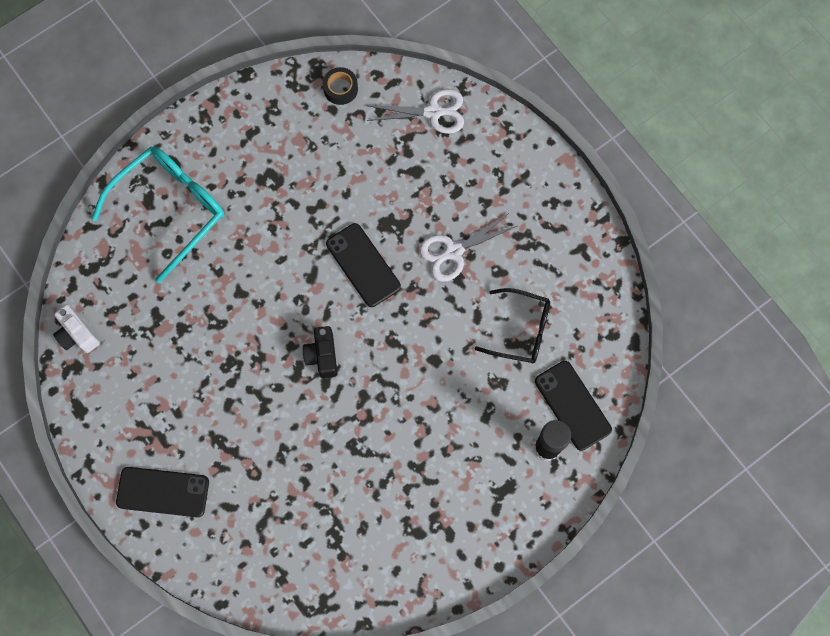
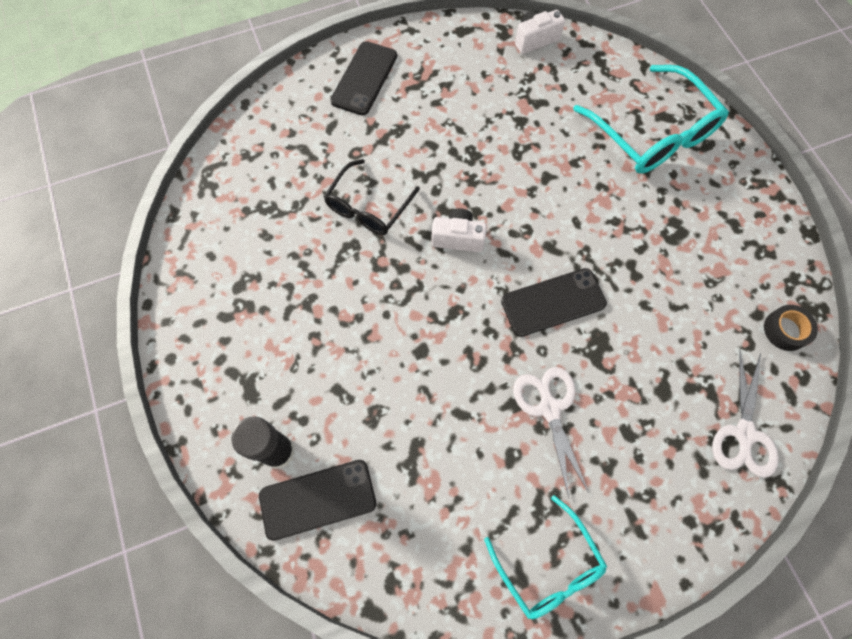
camera: 105 degrees right, 5 degrees down
black camera [303,326,337,378] -> white camera [431,208,487,252]
black glasses [475,288,550,363] -> black glasses moved to [324,159,420,235]
none -> turquoise glasses [484,495,607,619]

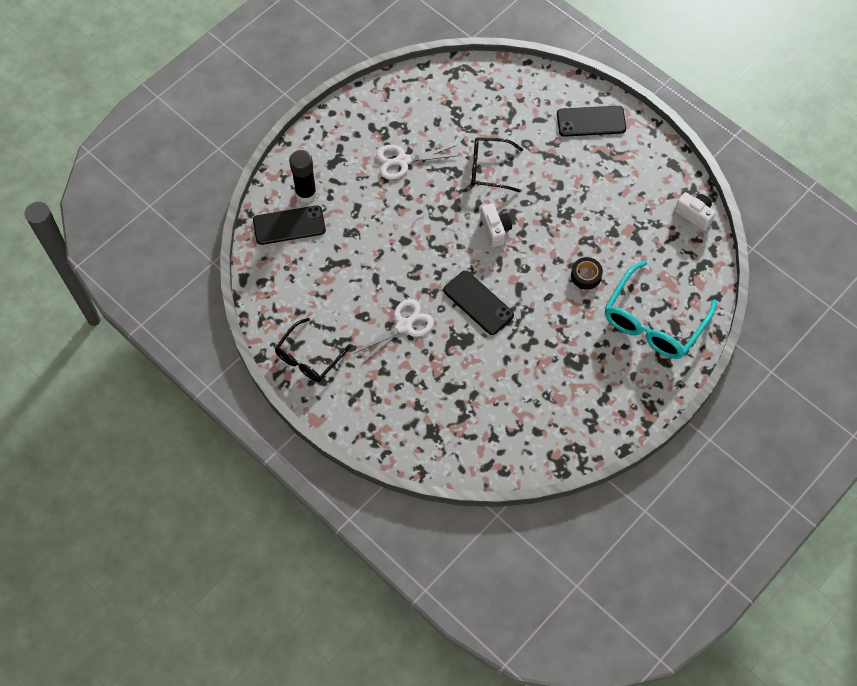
camera: 65 degrees right, 5 degrees down
black phone [259,460,376,541] -> black phone turned 60 degrees counterclockwise [253,205,326,245]
turquoise glasses [484,495,607,619] -> black glasses [274,318,351,382]
white scissors [712,349,779,478] -> white scissors moved to [376,145,459,180]
black tape [764,305,818,351] -> black tape moved to [571,257,603,290]

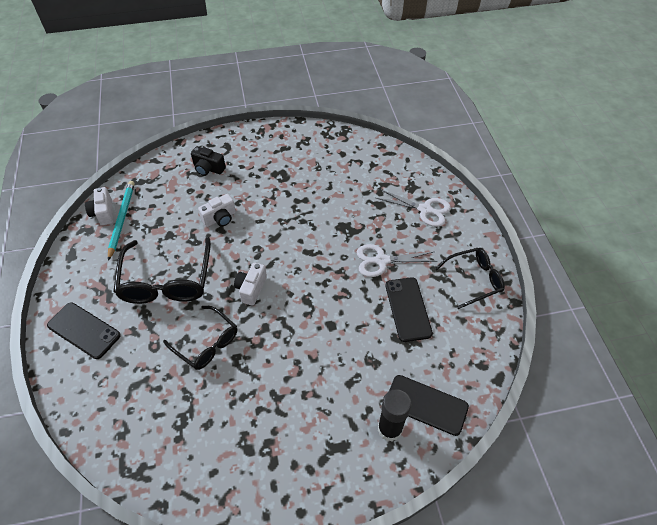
camera: 145 degrees left, 10 degrees down
white scissors [376,145,459,180] -> white scissors moved to [376,189,451,227]
black phone [444,271,514,335] -> black phone moved to [385,277,433,342]
black tape [571,257,603,290] -> white camera [198,194,236,227]
turquoise glasses [605,260,717,359] -> black camera [191,146,226,176]
none -> turquoise pencil [108,181,135,261]
none -> black glasses [113,237,211,304]

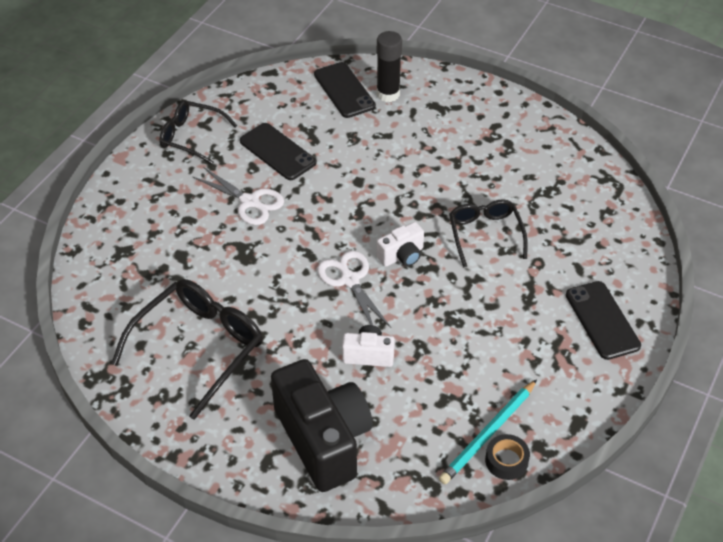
camera: 140 degrees left, 5 degrees down
white camera [85,187,113,225] -> black tape [485,434,530,480]
black glasses [113,237,211,304] -> black glasses moved to [111,279,263,420]
black camera [191,146,226,176] -> black camera [271,359,373,492], size x2.13
white scissors [376,189,451,227] -> white scissors moved to [317,251,391,328]
black phone [385,277,433,342] -> black phone turned 75 degrees counterclockwise [240,123,316,180]

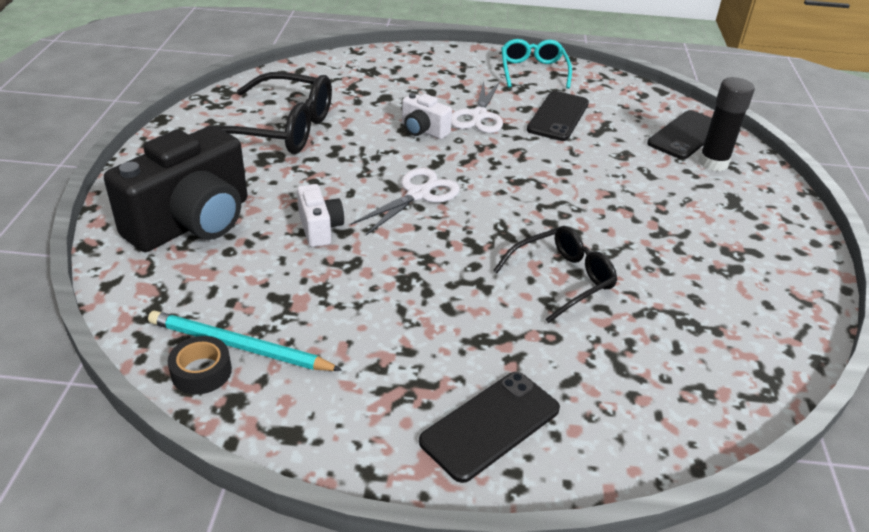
camera: 65 degrees right, 10 degrees down
black glasses [159,100,238,165] -> turquoise glasses [501,39,572,89]
white camera [377,222,424,267] -> white camera moved to [402,93,452,139]

